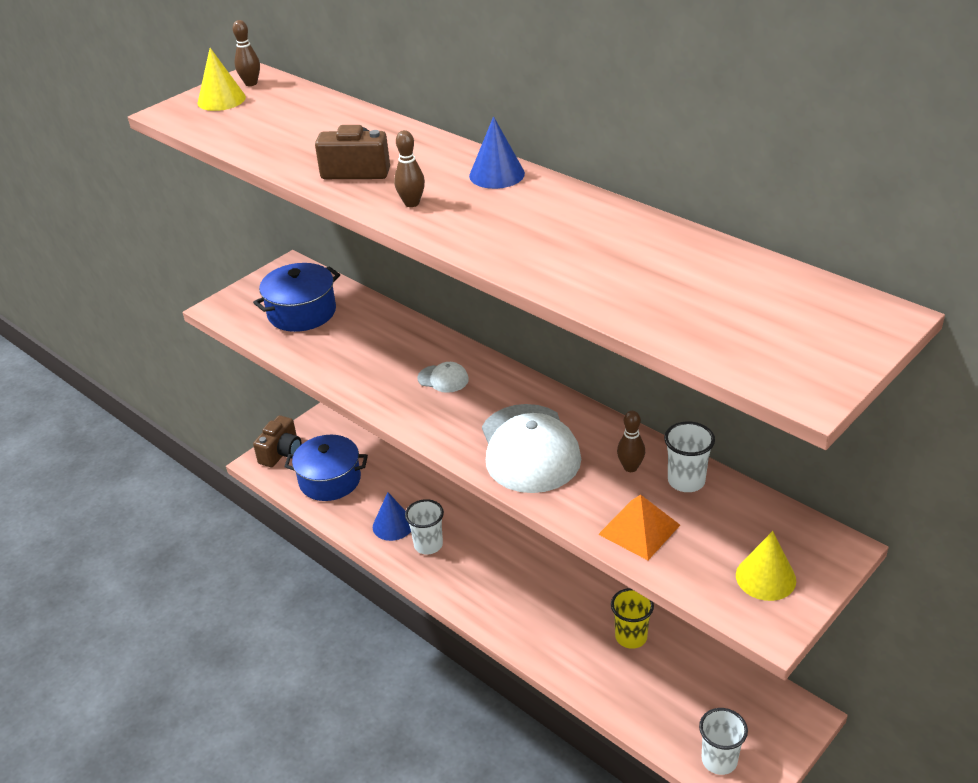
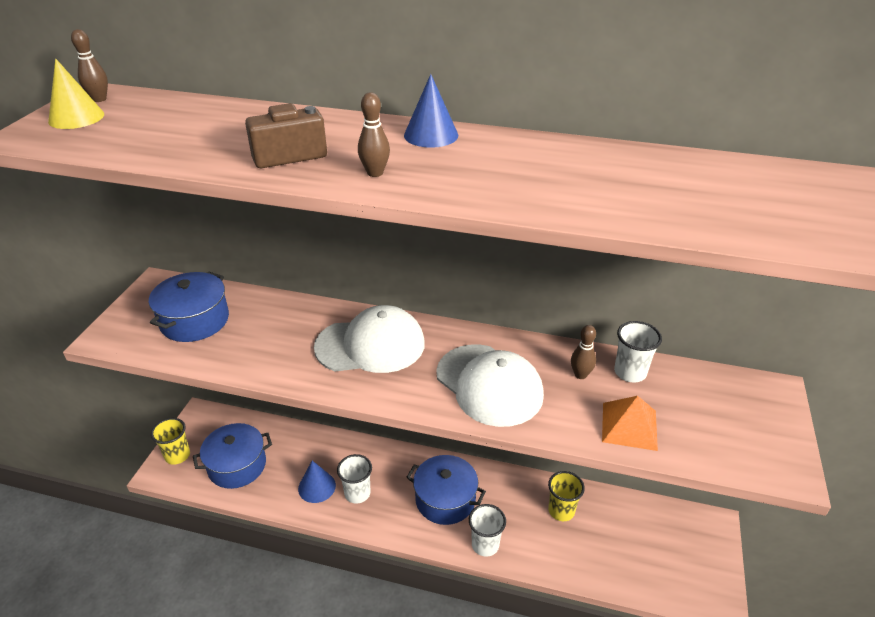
camera: 30 degrees left, 0 degrees up
brown camera [253,415,301,467] -> yellow cup [151,418,190,465]
white cap [418,362,469,393] -> white cap [314,305,425,373], size x2.26
white cup [699,708,748,775] -> white cup moved to [469,504,506,557]
yellow cone [736,531,796,601] -> none
none -> blue pot [406,455,486,525]

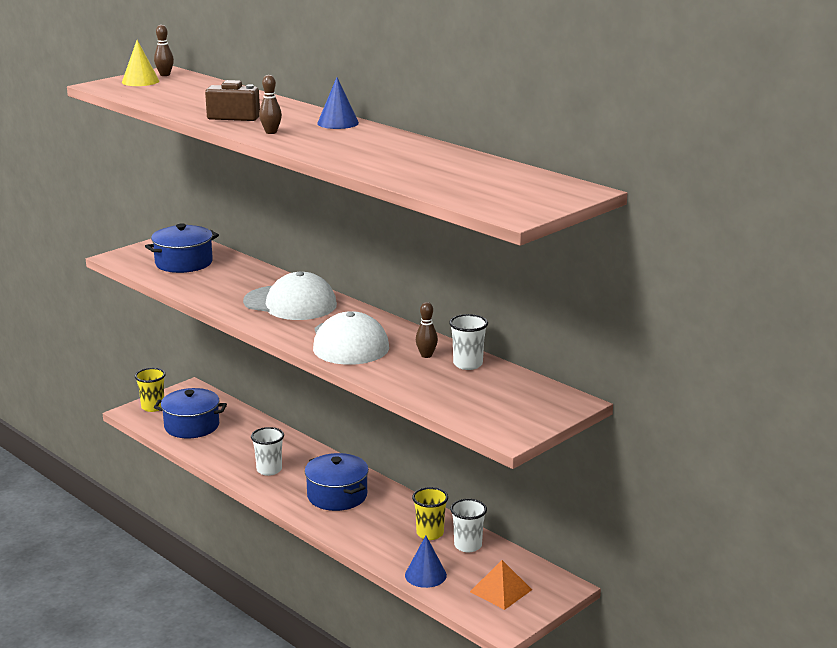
camera: 30 degrees right, 15 degrees down
blue cone [298,461,336,503] -> blue cone moved to [405,536,447,588]
white cup [469,504,506,557] -> white cup moved to [450,499,487,553]
orange pyramid [602,396,658,451] -> orange pyramid moved to [470,560,532,610]

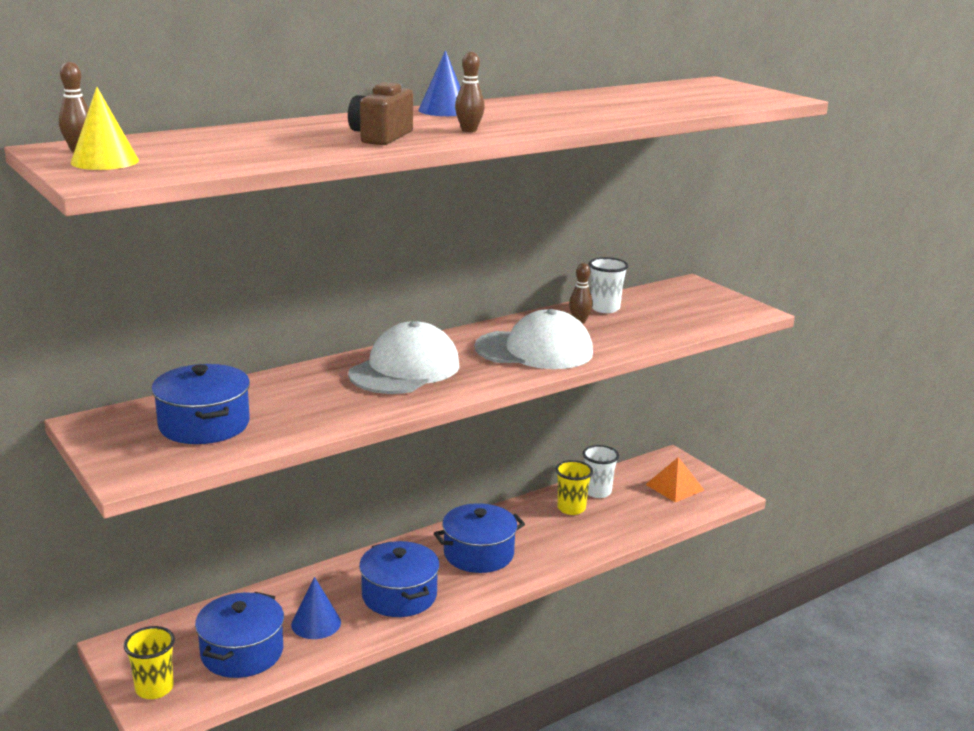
camera: 80 degrees left, 0 degrees up
white cup [251,427,284,476] -> blue pot [359,541,440,617]
blue cone [405,536,447,588] -> blue cone moved to [291,577,341,639]

